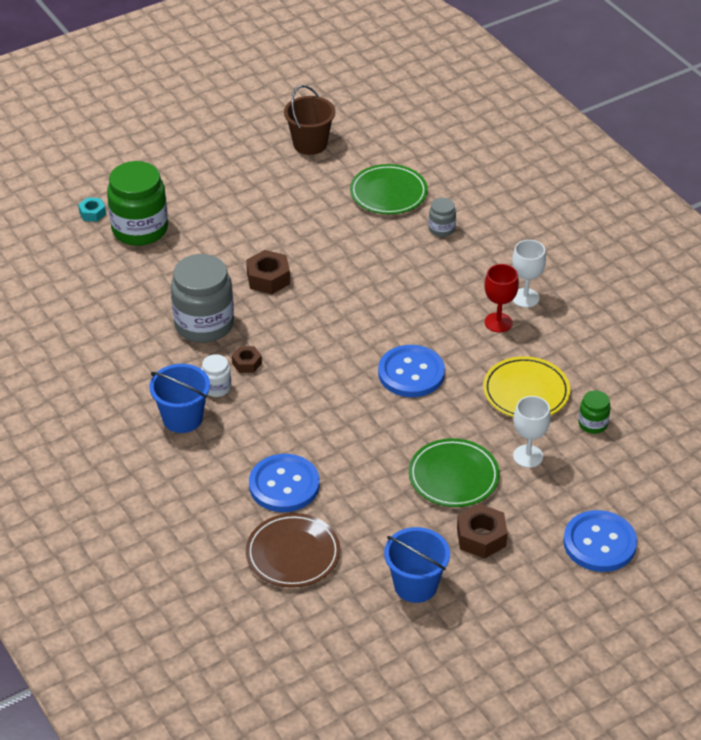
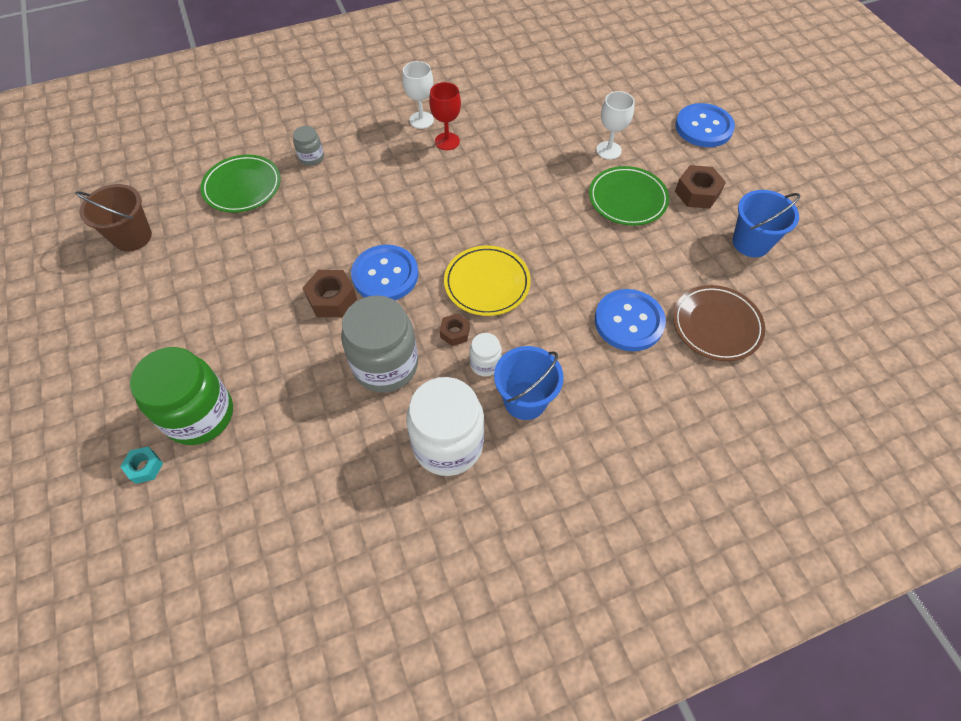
camera: 80 degrees left, 15 degrees up
blue button [378,345,445,397] -> blue button moved to [351,245,418,300]
yellow plate [483,356,570,417] -> yellow plate moved to [444,246,531,316]
green jar [578,390,611,434] -> none
none -> white jar [406,377,484,476]

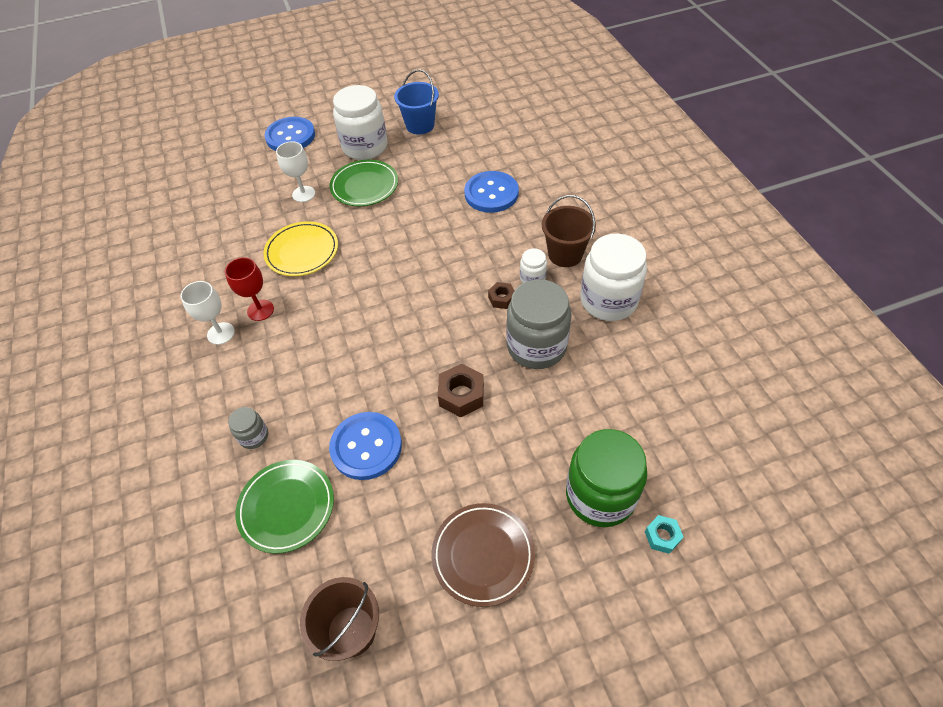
camera: 85 degrees left, 5 degrees down
blue button [351,245,418,300] -> blue button moved to [329,412,402,480]
yellow plate [444,246,531,316] -> yellow plate moved to [263,221,338,276]
blue bucket [494,346,564,420] -> brown bucket [542,195,596,267]
brown plate [673,285,765,361] -> brown plate moved to [431,503,535,607]
brown nut [675,165,726,209] -> white jar [333,85,388,160]

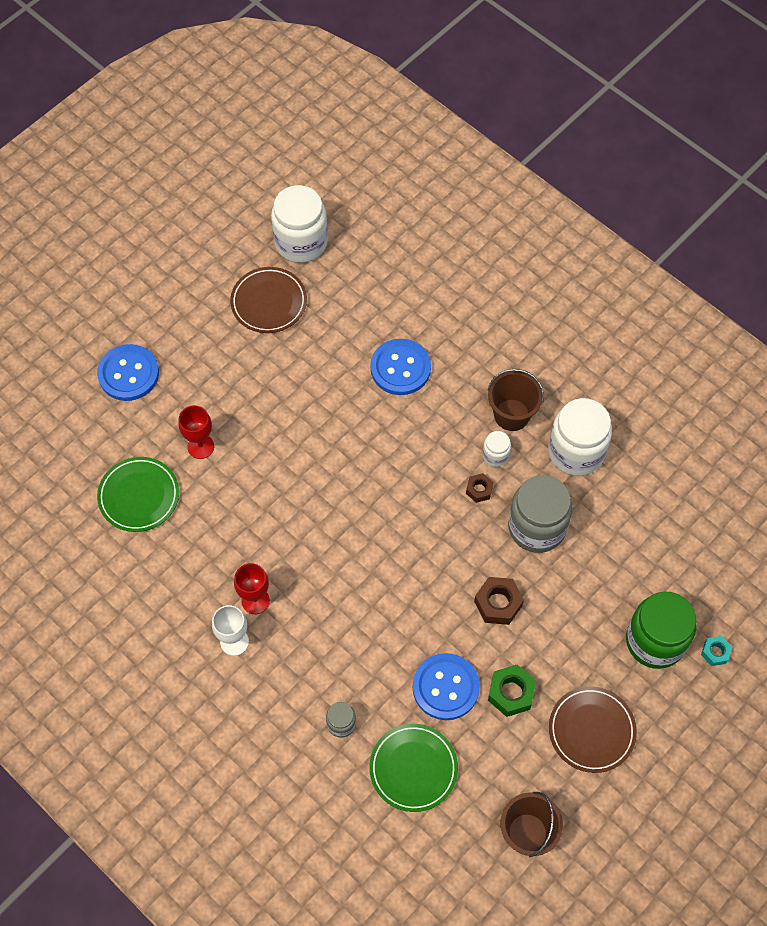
camera: 30 degrees left, 10 degrees up
yellow plate [263,221,338,276] -> none
white goblet [276,141,315,202] -> red goblet [178,405,214,459]
green plate [330,160,398,206] -> green plate moved to [97,457,179,532]
white jar [333,85,388,160] -> white jar moved to [271,185,328,263]
blue bucket [394,69,439,135] -> brown plate [230,267,307,333]
none -> green nut [488,664,536,717]

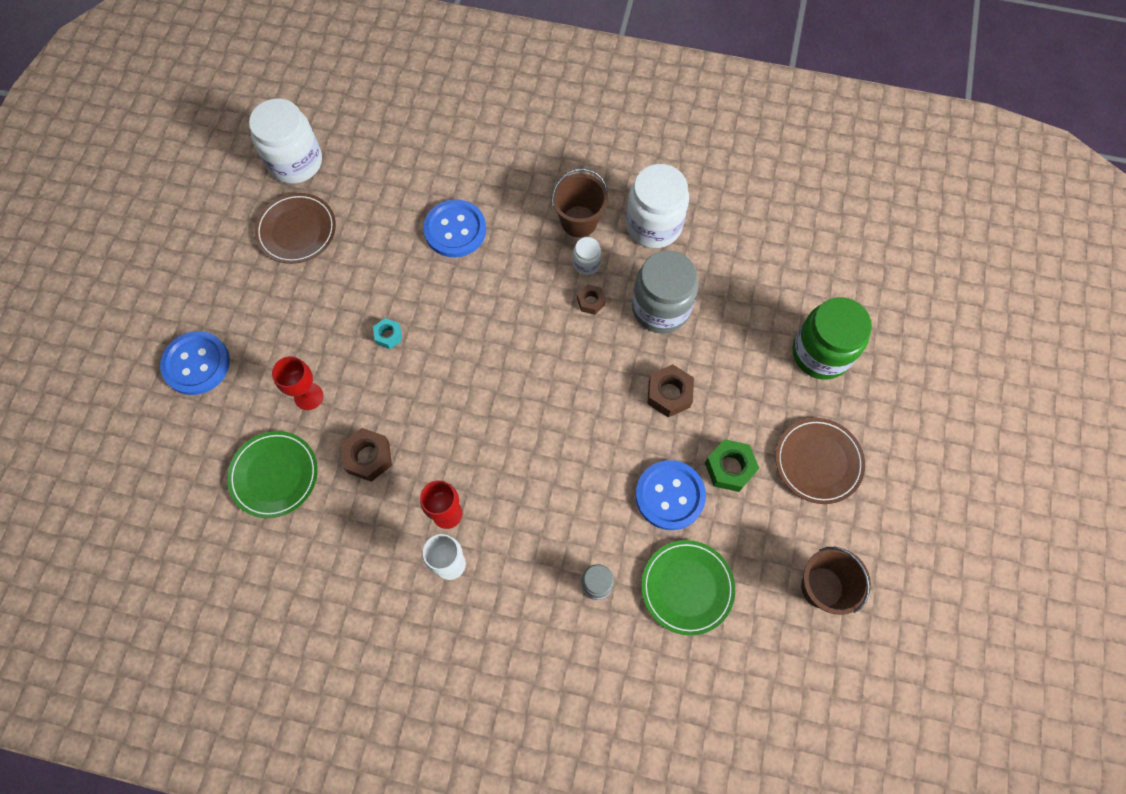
camera: 30 degrees left, 5 degrees up
turquoise nut [701,636,732,666] -> turquoise nut moved to [373,318,402,349]
none -> brown nut [341,428,392,482]

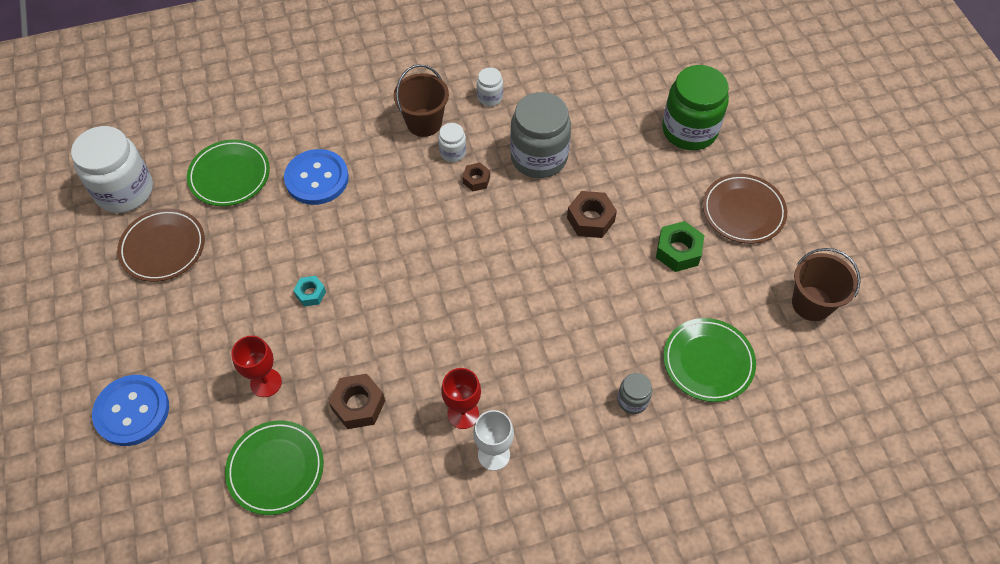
camera: 30 degrees left, 10 degrees down
white jar [626,164,689,248] -> white jar [477,68,503,106], size x0.47
blue button [636,460,706,530] -> none
none -> green plate [187,139,270,206]

